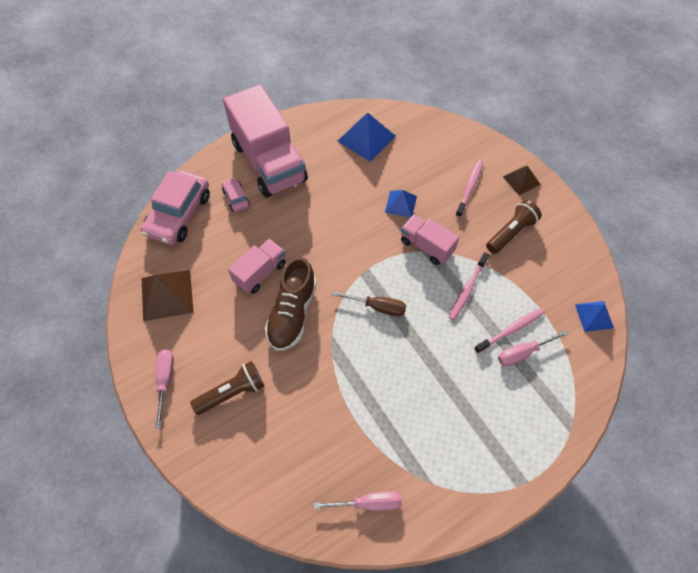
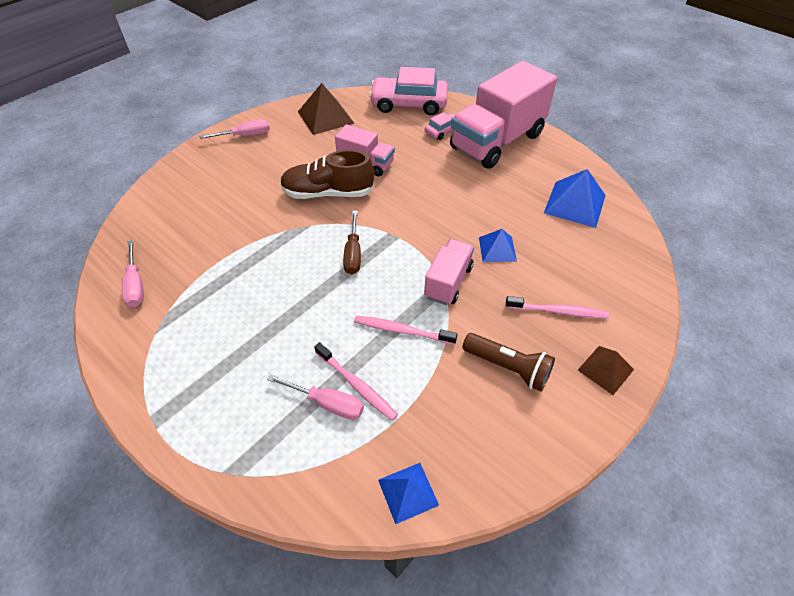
camera: 75 degrees right, 10 degrees down
brown flashlight [190,361,264,415] -> none
pink screwdriver [498,330,568,366] -> pink screwdriver turned 150 degrees clockwise [267,374,364,420]

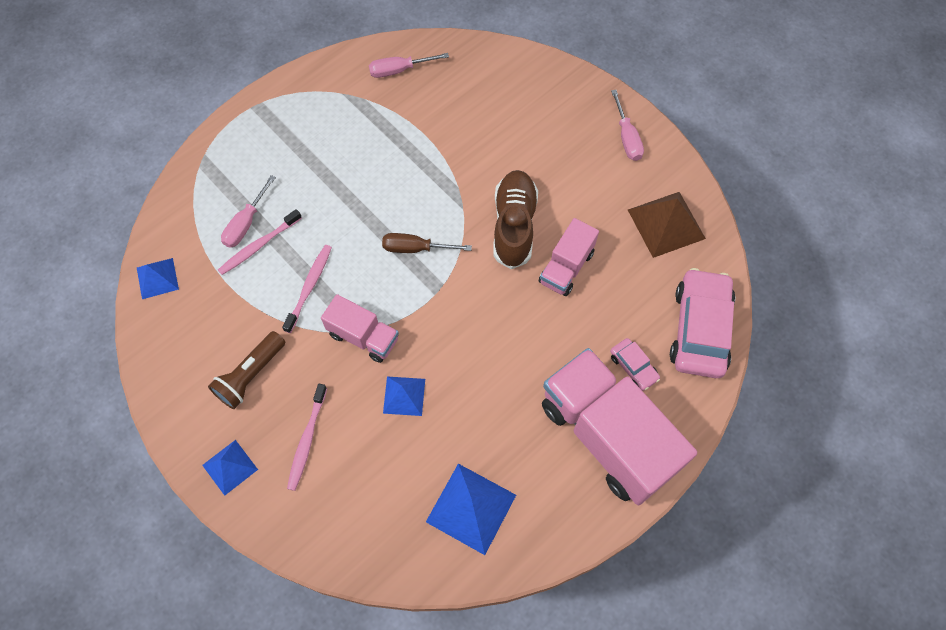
camera: 95 degrees right, 15 degrees up
brown pyramid [578,346,634,395] -> blue pyramid [202,440,258,496]

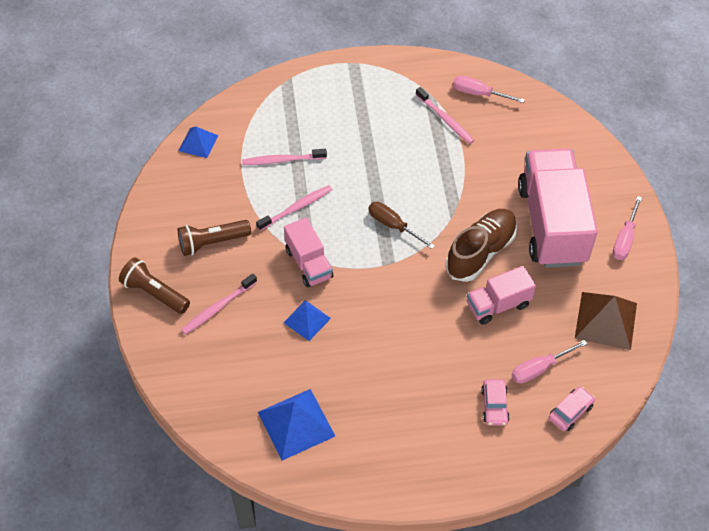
camera: 35 degrees right, 10 degrees down
blue pyramid [202,440,258,496] -> brown flashlight [119,257,190,314]
pink screwdriver [221,175,276,248] -> pink screwdriver moved to [512,340,587,383]
pink truck [542,348,697,505] -> pink truck moved to [518,149,598,268]
pink car [670,268,735,378] -> pink car [549,386,595,431], size x0.48
none -> pink toothbrush [416,87,475,144]

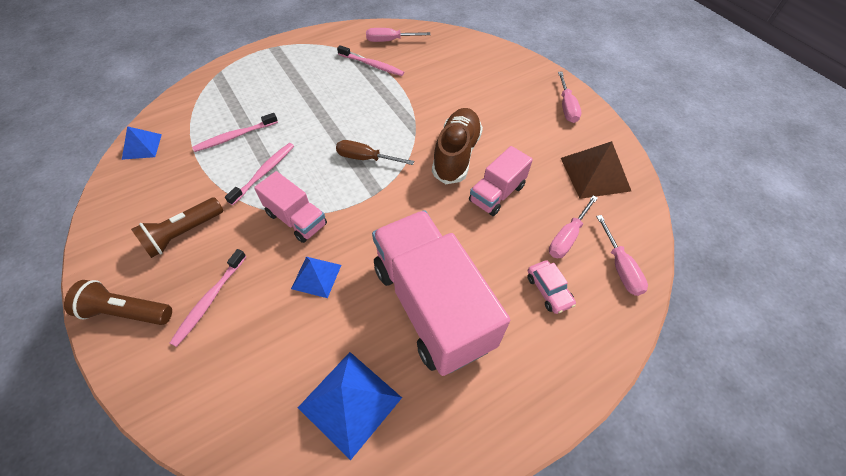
camera: 25 degrees left, 0 degrees up
pink truck [518,149,598,268] -> pink truck moved to [372,210,510,376]
pink car [549,386,595,431] -> pink screwdriver [596,215,648,296]

